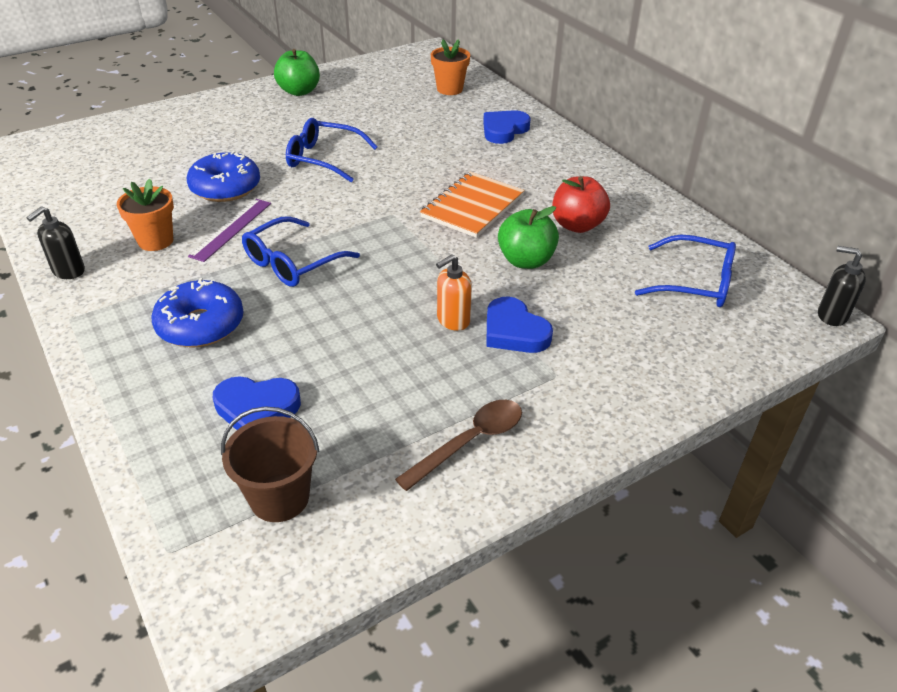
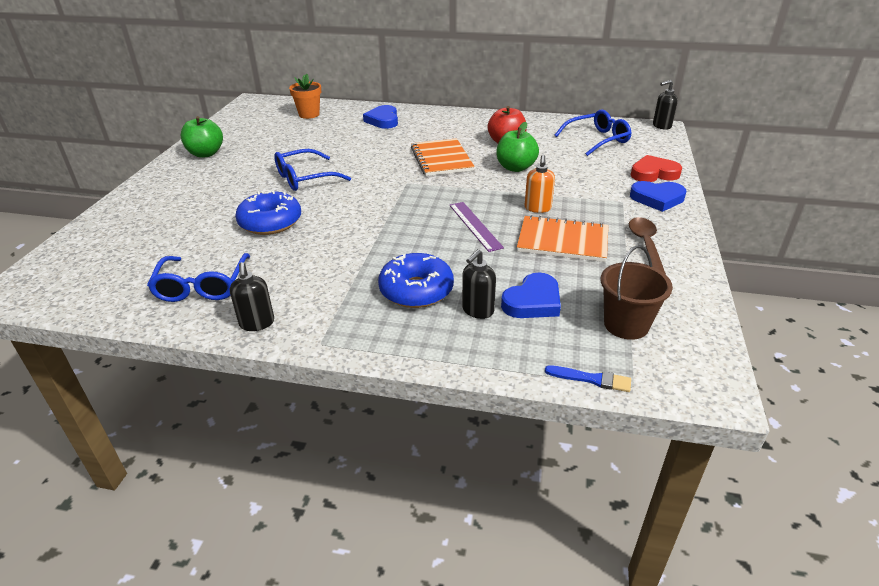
camera: 45 degrees left, 5 degrees down
orange flower pot [117,179,174,251] -> none
purple ruler [188,199,271,262] -> purple ruler moved to [449,202,504,252]
blue glasses [242,216,360,287] -> blue glasses moved to [147,253,250,302]
blue heart [486,296,553,353] -> blue heart moved to [630,181,686,212]
none -> black soap dispenser [462,249,496,319]
none -> orange notebook [517,215,608,262]
none -> blue brush [545,365,631,392]
none -> red heart [631,155,682,182]

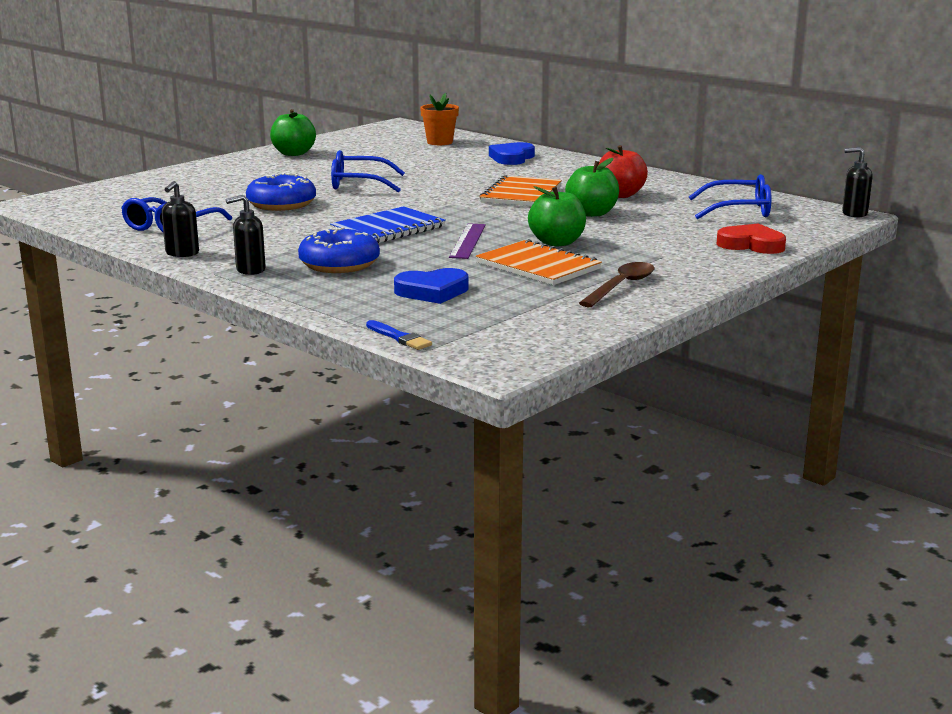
camera: 30 degrees right, 15 degrees down
black soap dispenser [462,249,496,319] -> black soap dispenser moved to [226,195,266,275]
orange soap dispenser [525,155,555,213] -> green apple [528,186,586,247]
brown bucket [601,245,673,340] -> none
blue heart [630,181,686,212] -> none
none -> blue notebook [330,206,446,243]

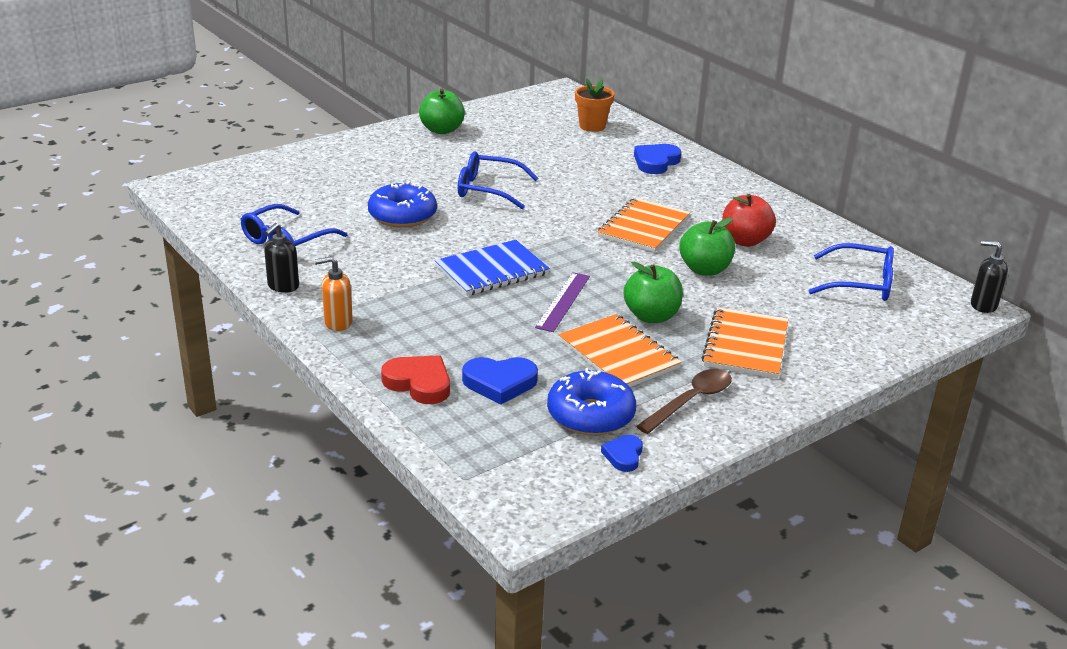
camera: 10 degrees right, 10 degrees up
black soap dispenser [226,195,266,275] -> orange soap dispenser [315,256,353,331]
blue donut [298,227,380,273] -> blue donut moved to [547,368,636,436]
blue brush [366,320,432,350] -> none
red heart [716,224,786,254] -> red heart moved to [381,355,450,404]
none -> blue heart [601,435,643,472]
none -> orange notebook [701,307,788,379]

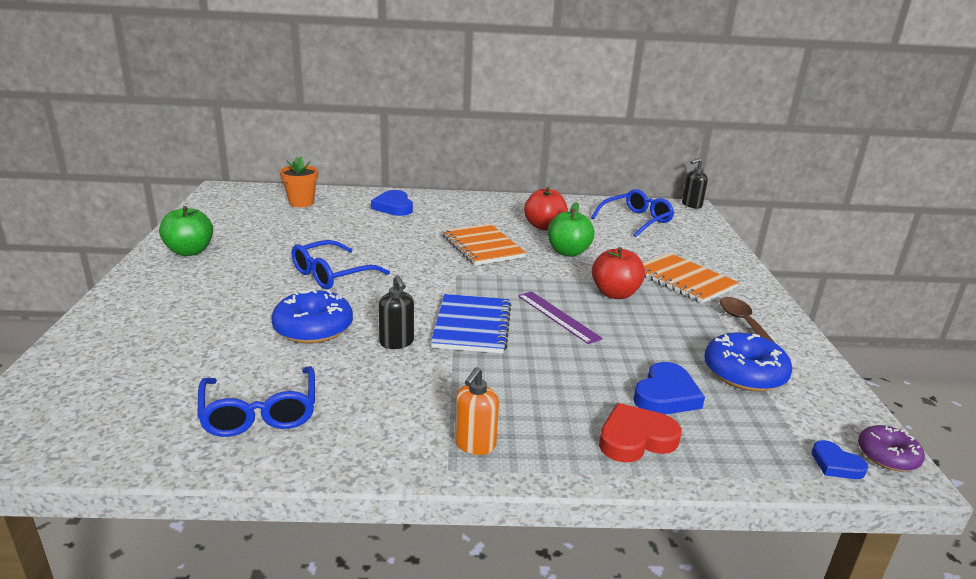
camera: 55 degrees left, 5 degrees down
black soap dispenser [264,223,299,293] -> black soap dispenser moved to [378,275,414,349]
orange notebook [558,314,682,387] -> none
blue heart [601,435,643,472] -> blue heart moved to [812,440,868,479]
green apple [624,262,683,323] -> red apple [592,247,645,299]
none -> purple donut [858,425,925,471]

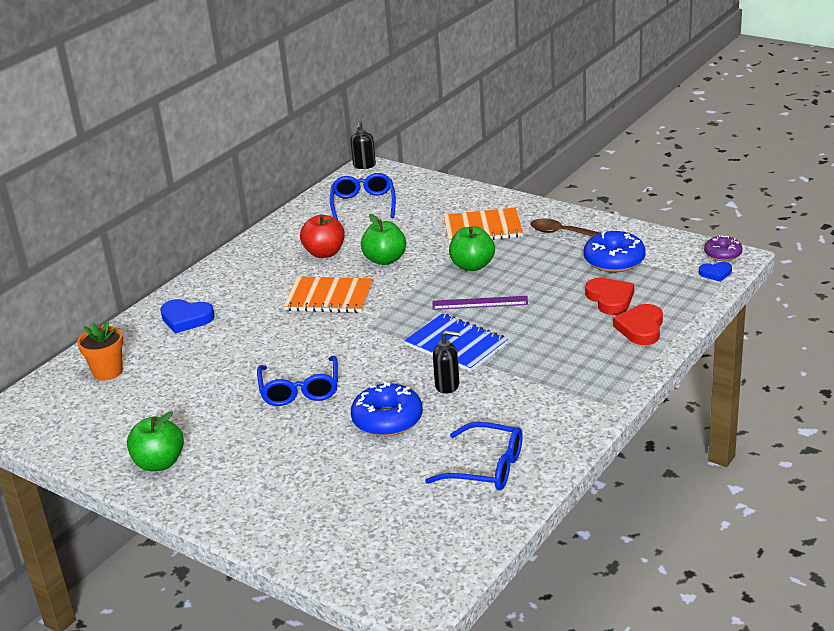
camera: 50 degrees left, 5 degrees up
orange soap dispenser [454,367,499,455] -> none
red apple [592,247,645,299] -> green apple [449,226,495,271]
blue heart [633,362,705,415] -> red heart [585,278,634,315]

